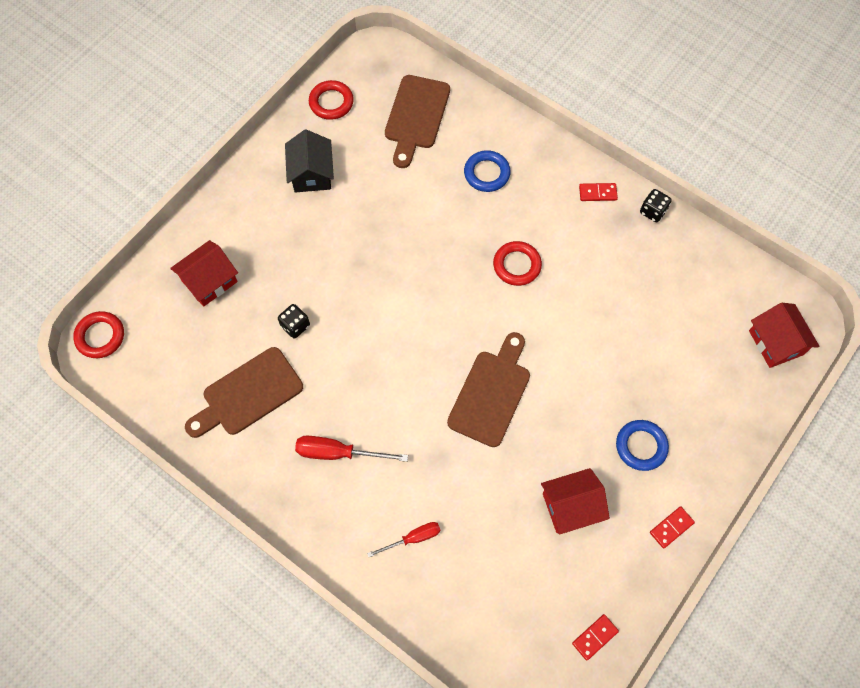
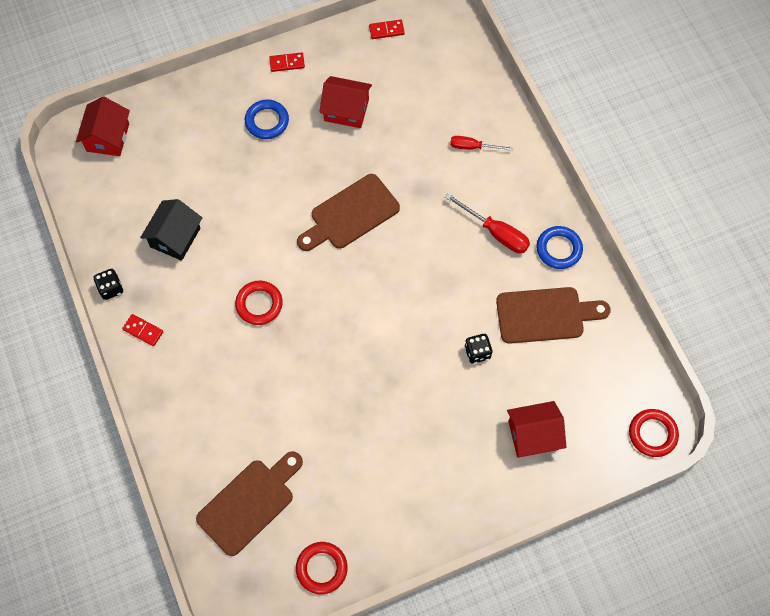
camera: 150 degrees left, 0 degrees up
black house [285,130,334,192] -> black house moved to [140,199,202,261]
blue ring [464,150,510,192] -> blue ring moved to [536,226,583,269]

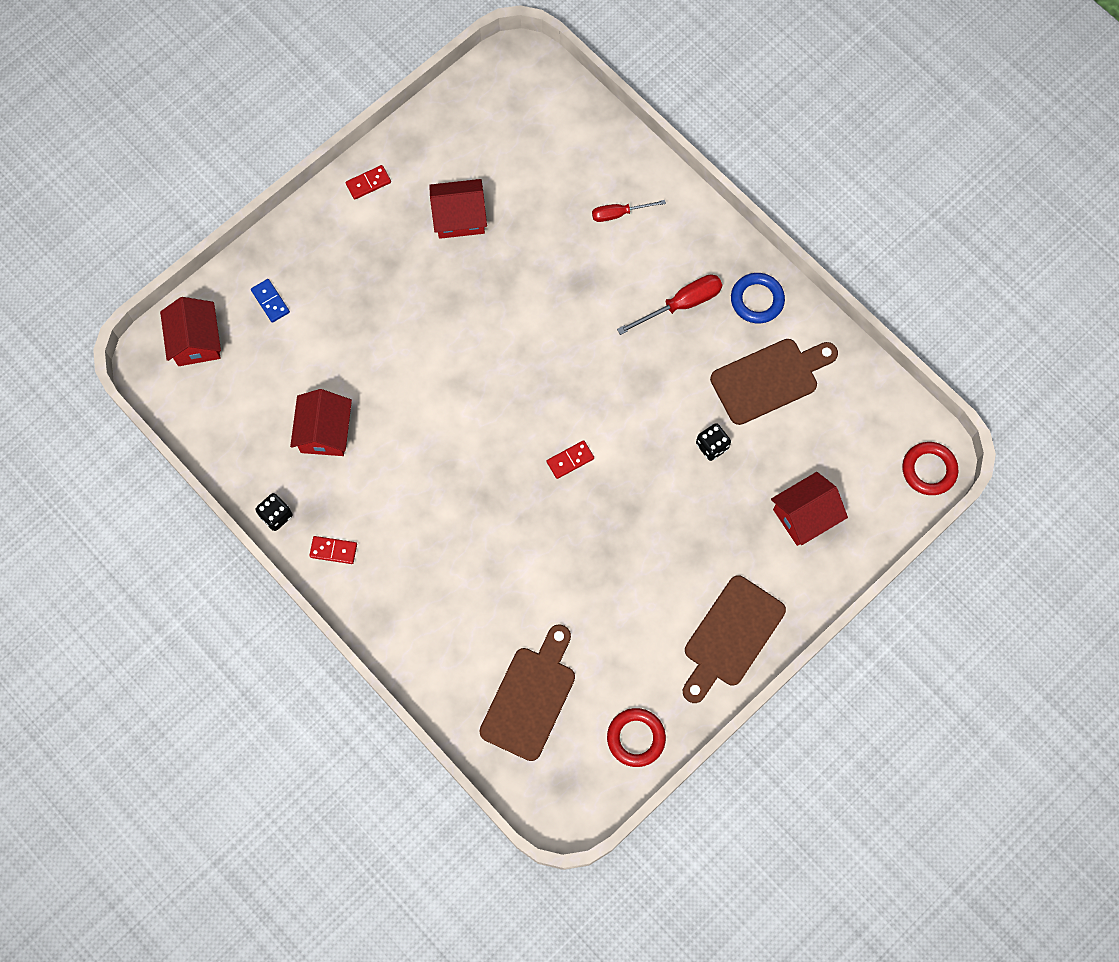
camera: 20 degrees left, 5 degrees up
black house [140,199,202,261] -> red house [290,389,352,456]
red ring [235,281,283,325] -> none
blue ring [245,99,289,139] -> none
brown cutting board [297,174,400,251] -> brown cutting board moved to [683,575,786,703]
red domino [369,20,405,39] -> red domino moved to [547,440,594,479]
red screwdriver [445,193,530,253] -> red screwdriver turned 45 degrees counterclockwise [617,274,722,335]
none -> blue domino [251,279,290,323]

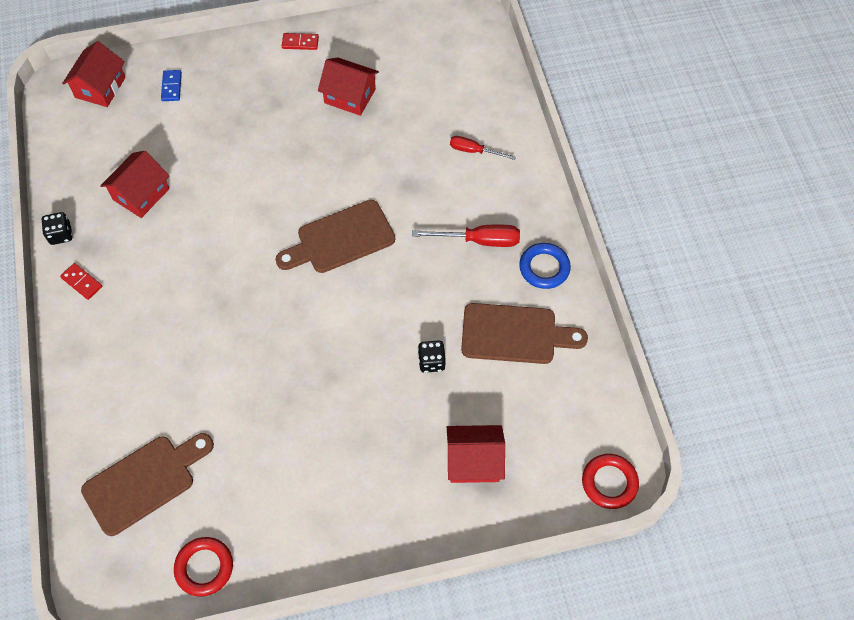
camera: 30 degrees right, 10 degrees down
red domino [547,440,594,479] -> none
brown cutting board [683,575,786,703] -> brown cutting board moved to [276,200,395,273]

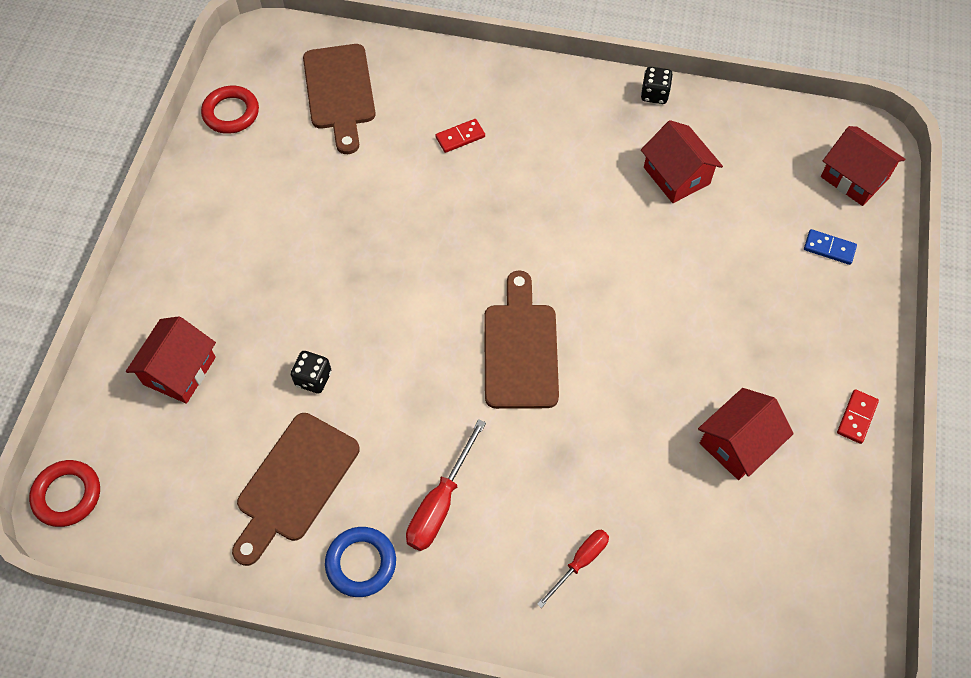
camera: 115 degrees right, 0 degrees up
red domino [60,263,102,300] -> red domino moved to [436,119,485,153]

